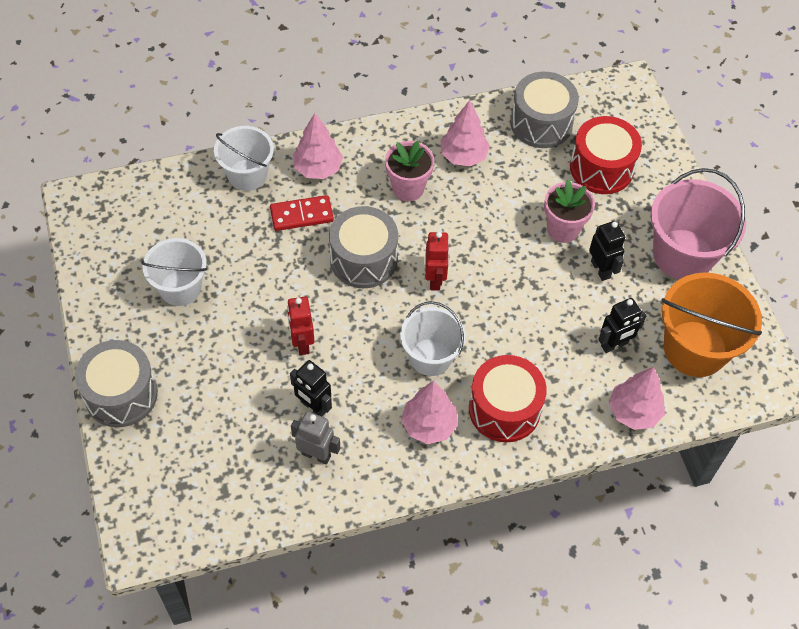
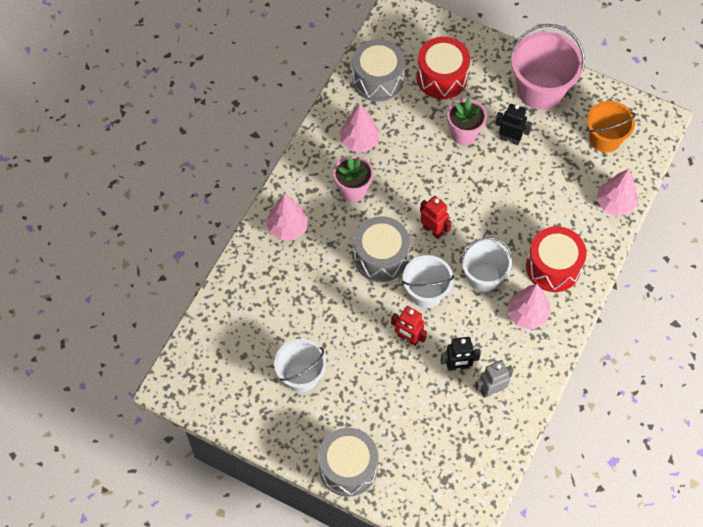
camera: 45 degrees left, 5 degrees up
white bucket [214,126,274,191] -> white bucket moved to [402,255,454,308]
red domino [270,195,334,231] -> none
black robot [598,298,646,353] -> none
orange bucket [661,272,762,377] -> orange bucket [587,101,636,153], size x0.66

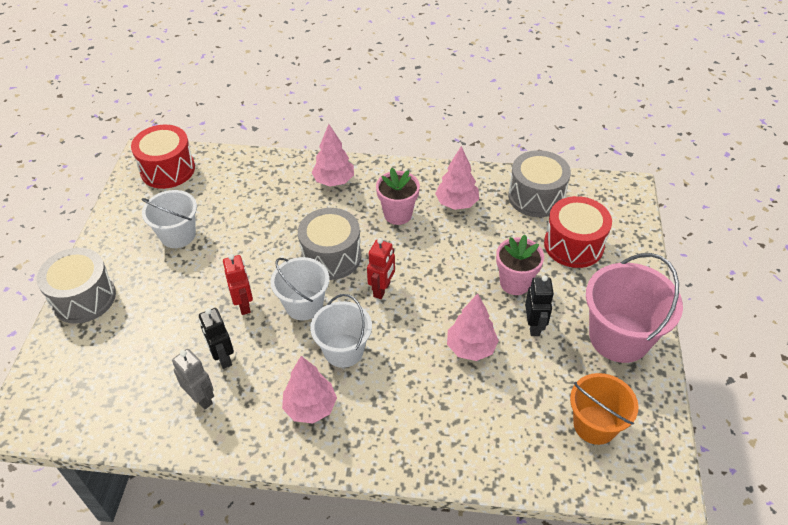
camera: 70 degrees right, 15 degrees down
red robot [391,306,427,346] -> red robot turned 150 degrees clockwise [223,254,253,315]
red drum [526,226,587,292] -> red drum moved to [131,125,195,189]
pink tree [597,169,639,217] -> pink tree moved to [447,294,499,361]

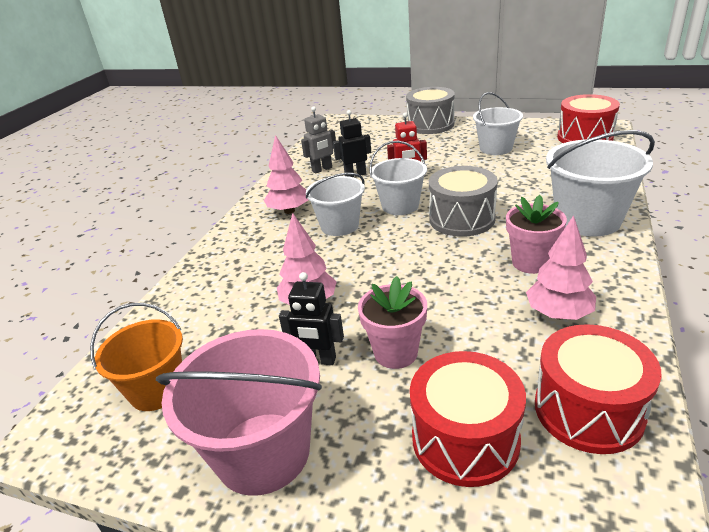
camera: 105 degrees right, 15 degrees down
pink tree [311,124,354,186] -> white bucket [546,130,655,237]
red robot [367,238,395,299] -> none
grey drum [508,150,571,217] -> red drum [535,324,661,454]

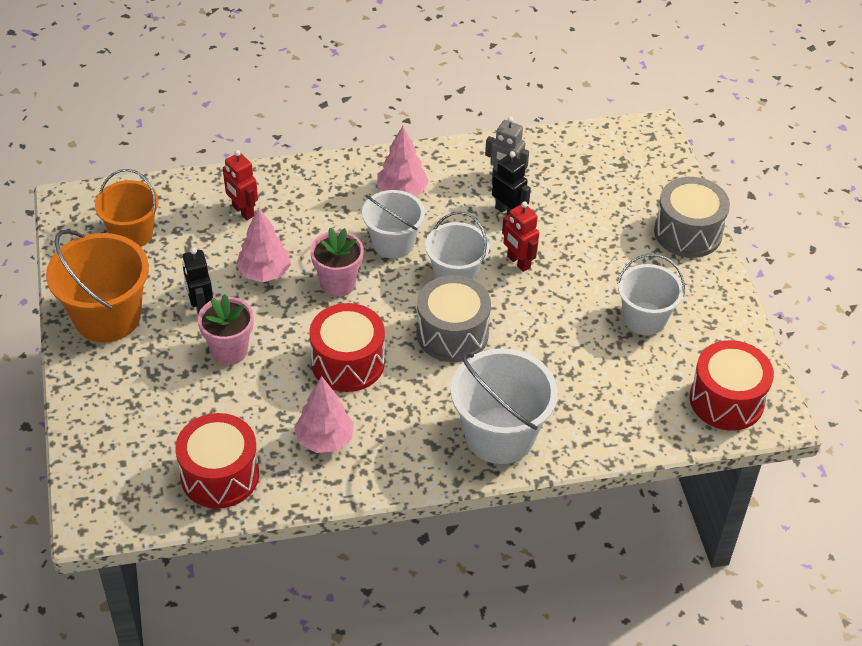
camera: 55 degrees right, 15 degrees up
pink bucket [156,329,322,496] -> orange bucket [46,229,149,342]
red drum [410,351,526,487] -> red drum moved to [309,303,385,392]
pink flower pot [506,195,567,274] -> pink flower pot moved to [310,227,364,297]
none -> red robot [223,150,258,220]

